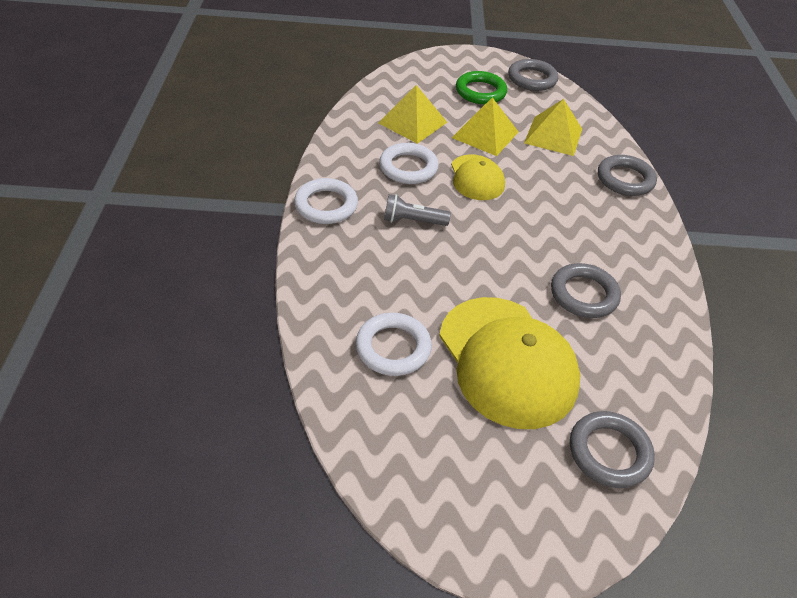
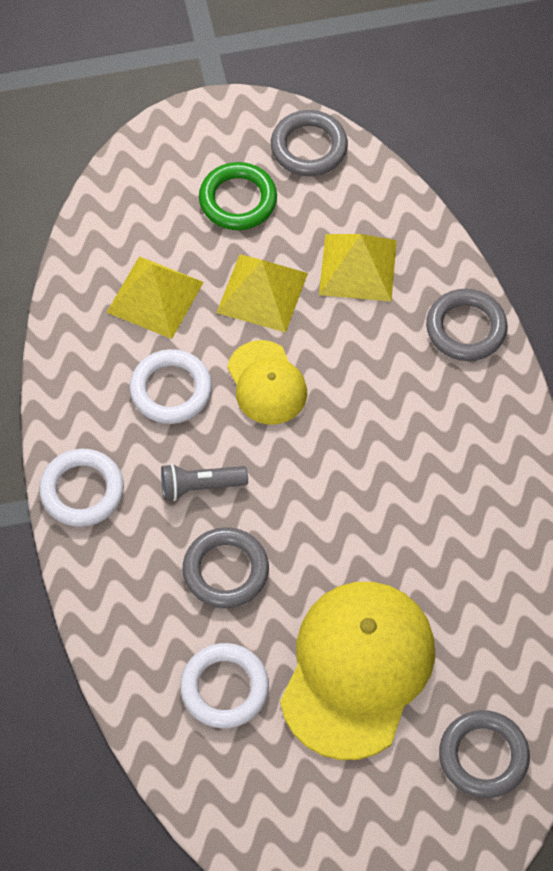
camera: 10 degrees left, 15 degrees up
yellow cap [439,297,580,429] -> yellow cap turned 120 degrees counterclockwise [280,582,435,760]
grey ring [551,263,621,318] -> grey ring moved to [182,527,269,608]

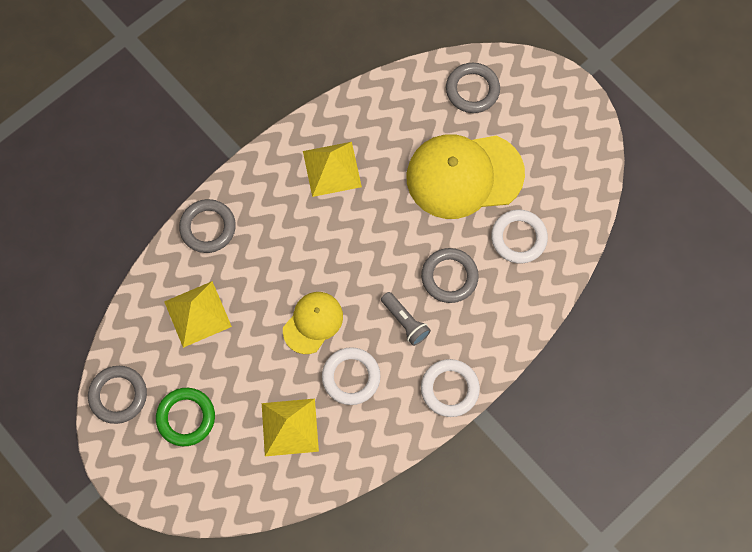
camera: 120 degrees left, 10 degrees up
yellow pyramid [216,254,308,333] -> yellow pyramid moved to [303,142,362,197]

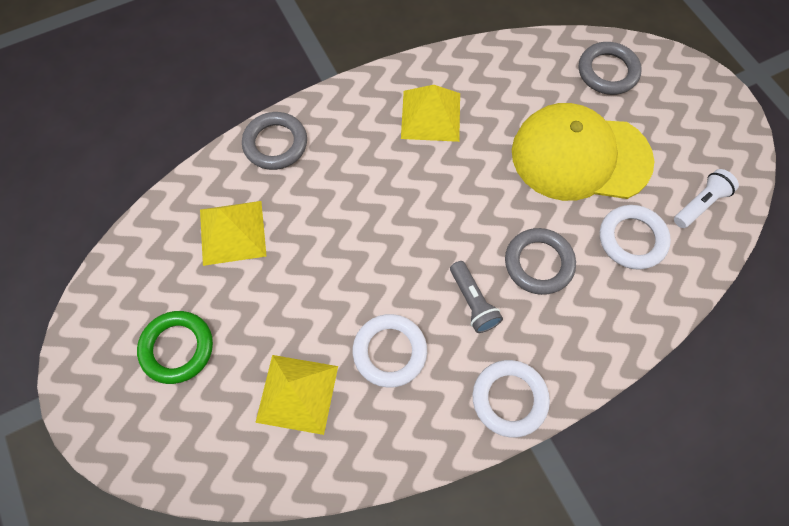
camera: 15 degrees right, 5 degrees down
grey ring [88,366,147,424] -> none
yellow cap [283,292,343,354] -> none
none -> white flashlight [674,169,739,228]

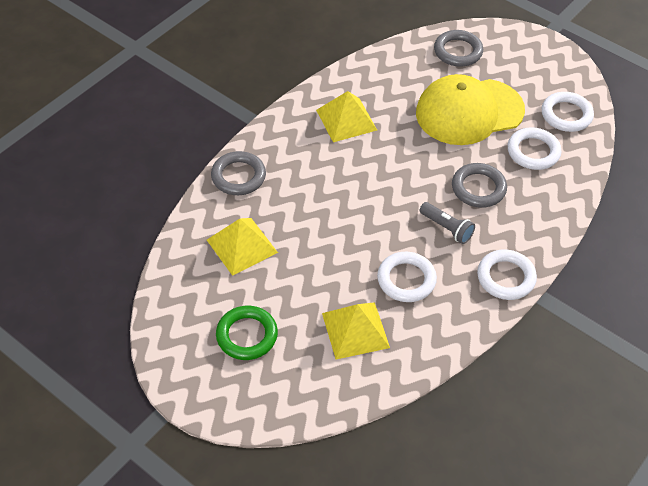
camera: 25 degrees left, 15 degrees down
white flashlight [674,169,739,228] -> white ring [542,92,594,132]

